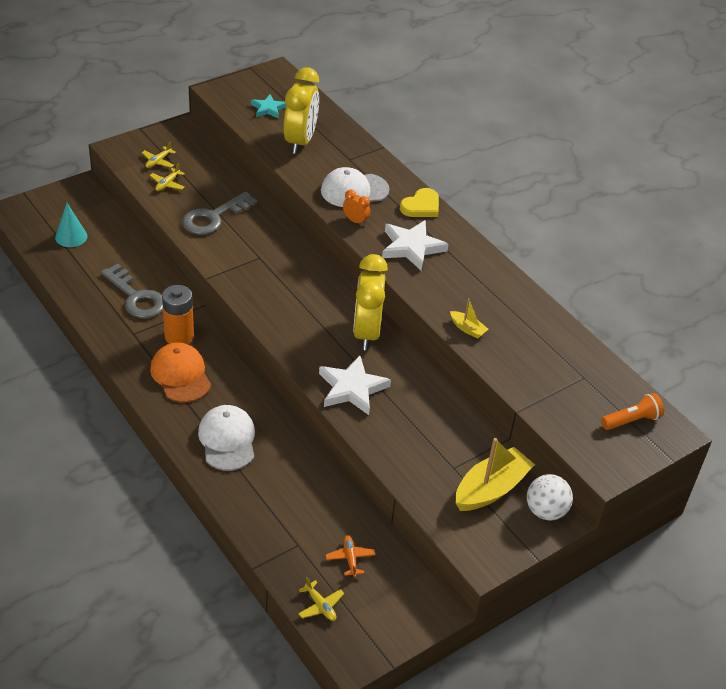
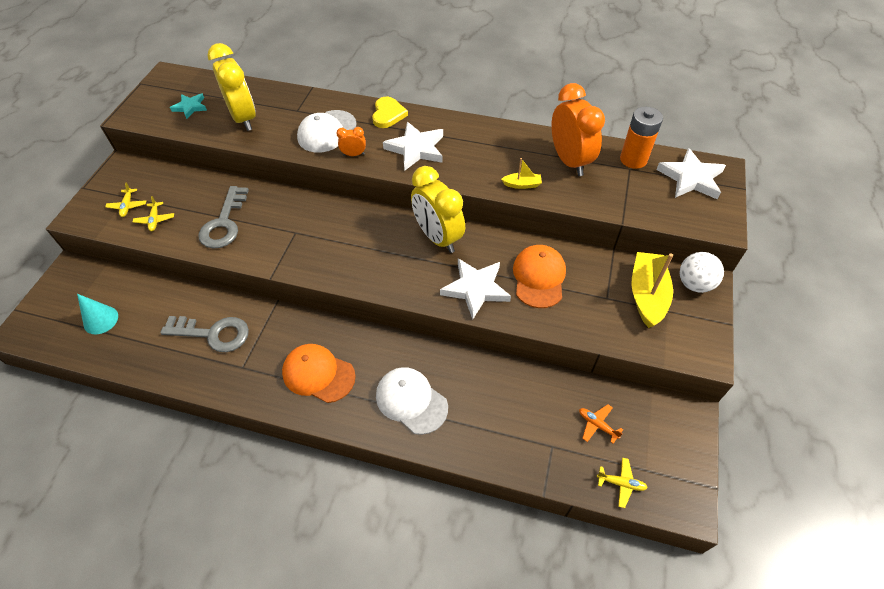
camera: 35 degrees left, 10 degrees up
orange battery [162,285,194,344] -> orange battery moved to [620,107,663,169]
orange flashlight [601,393,664,430] -> white star [656,148,726,200]
none -> orange cap [513,245,566,308]
none -> orange clock [551,83,605,176]

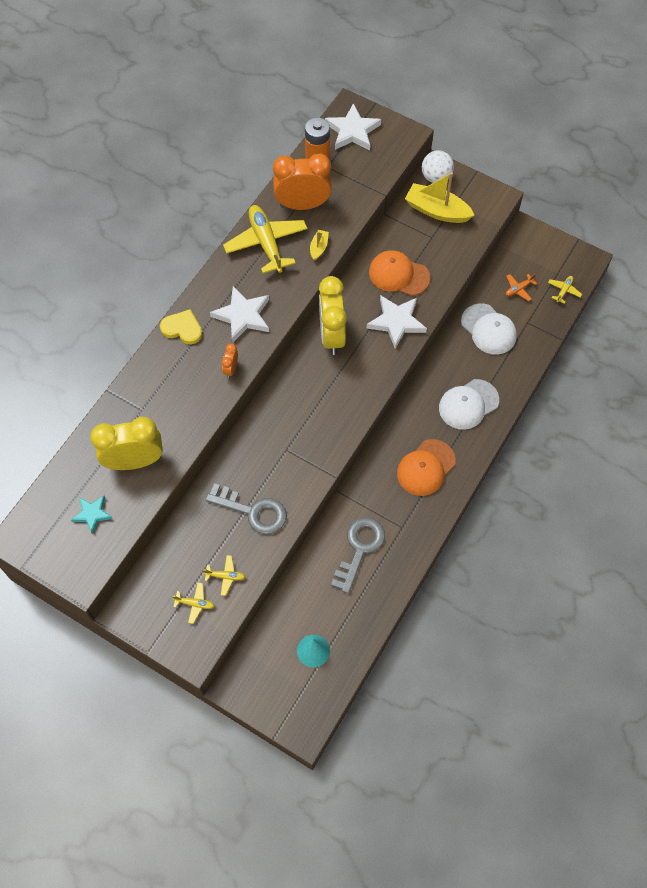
camera: 75 degrees left, 10 degrees up
white cap [297,110,357,153] -> white cap moved to [461,304,517,354]
yellow clock [411,166,465,253] -> yellow clock turned 105 degrees clockwise [319,276,347,355]
none -> yellow plane [223,205,308,274]

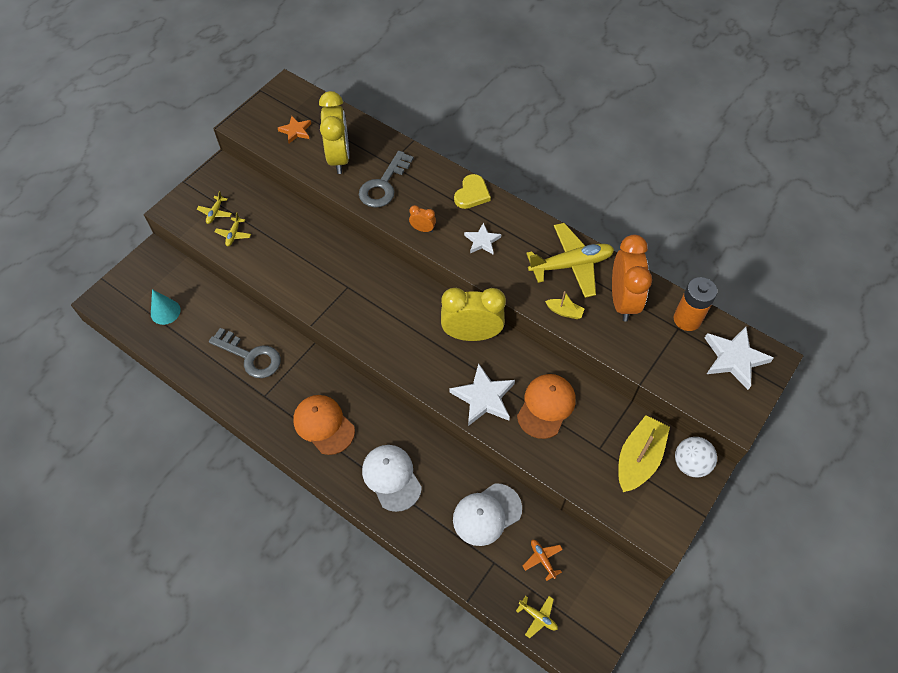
camera: 95 degrees right, 5 degrees down
turquoise star [71,496,113,534] -> orange star [278,116,311,143]
grey key [206,483,287,534] -> grey key moved to [359,151,414,208]
white star [210,286,269,343] -> white star [464,223,501,254], size x0.60

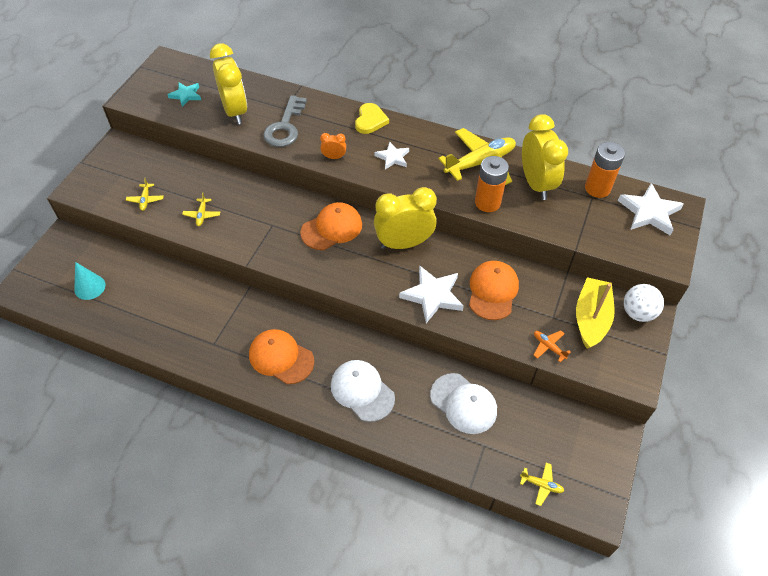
camera: 15 degrees left, 5 degrees down
yellow plane [197,191,232,224] -> yellow plane moved to [182,192,220,226]
grey key [209,328,281,378] -> none
orange star [278,116,311,143] -> turquoise star [167,82,201,107]
white cap [453,483,522,546] -> white cap turned 90 degrees counterclockwise [430,373,497,434]
orange plane [523,540,563,581] -> orange plane moved to [534,330,571,362]
yellow boat [545,291,585,319] -> orange battery [475,156,509,212]
orange clock [612,235,652,322] -> yellow clock [522,114,568,200]
none -> orange cap [300,202,362,250]

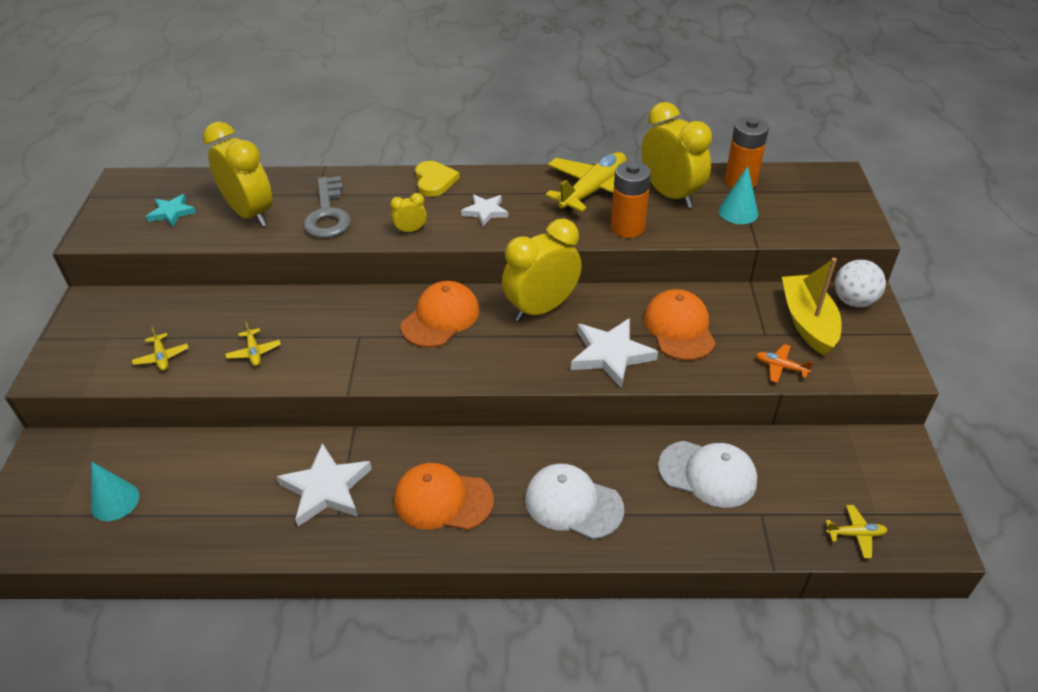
camera: 20 degrees left, 10 degrees down
orange clock [320,133,346,159] -> yellow clock [390,193,427,234]
white star [618,183,684,236] -> white star moved to [277,443,372,527]
none -> turquoise cone [718,166,758,224]

